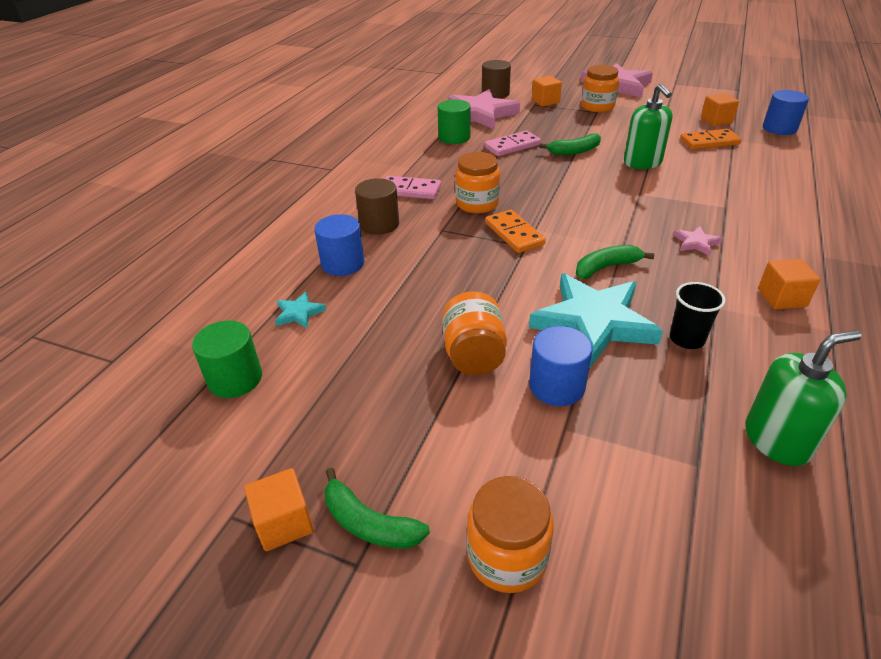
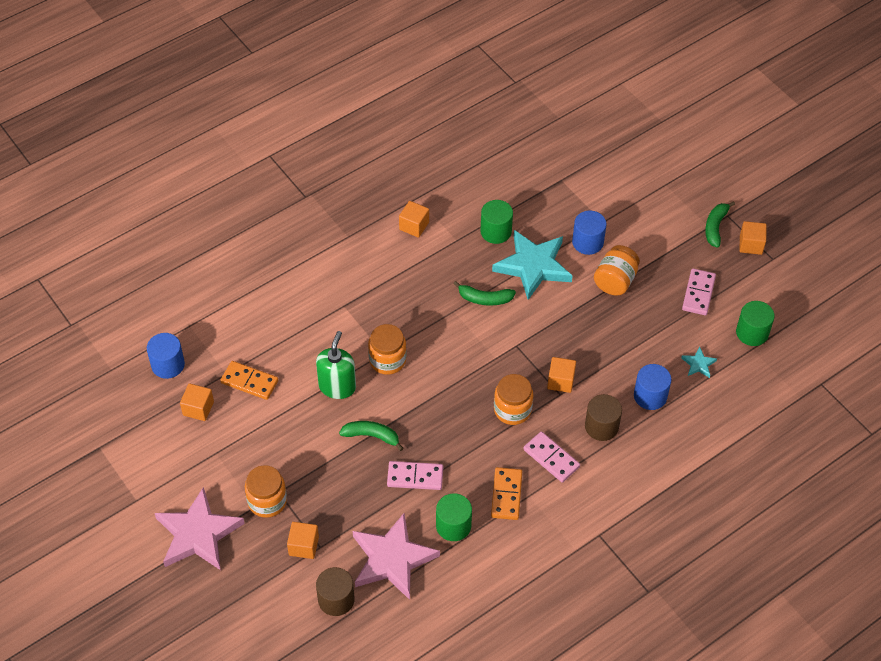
camera: 150 degrees left, 15 degrees up
green banana [324,468,430,549] -> green banana turned 135 degrees counterclockwise [705,201,735,248]
orange jar [467,476,554,593] -> orange jar moved to [368,324,406,375]
orange domino [485,210,546,253] -> orange domino moved to [491,467,522,520]
black cup [670,282,726,349] -> green cylinder [480,200,513,244]
pink star [674,226,723,256] -> none
green soap dispenser [745,330,862,466] -> none
none -> orange cube [547,357,576,393]
none -> pink domino [682,268,716,315]

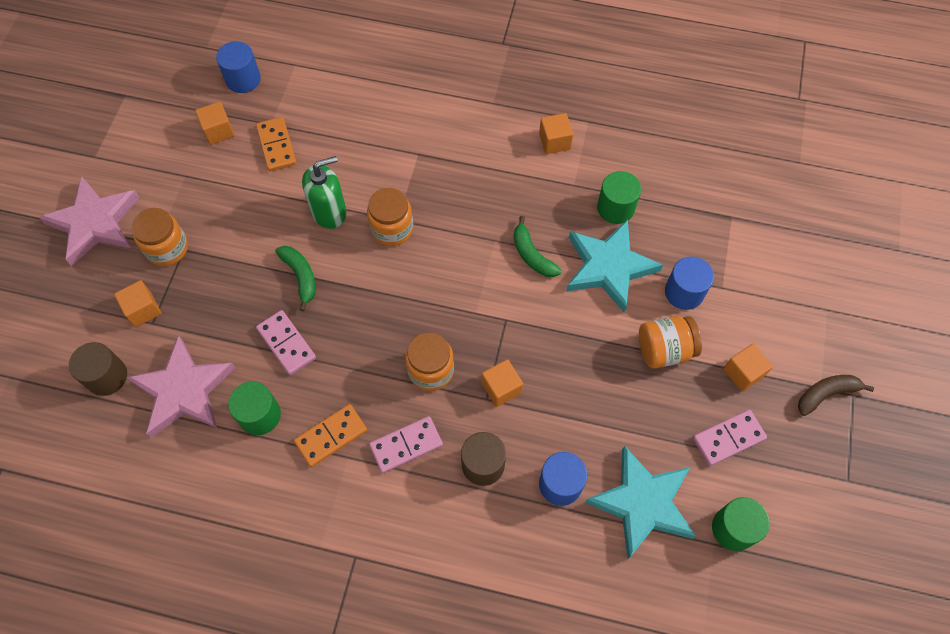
camera: 50 degrees right, 10 degrees up
pink domino [523,431,580,483] -> pink domino turned 60 degrees clockwise [369,416,443,473]
turquoise star [681,347,717,378] -> turquoise star [585,446,696,559], size x2.36
green banana [705,201,735,248] -> brown banana [798,375,874,416]
orange cube [739,221,767,255] -> orange cube moved to [723,344,773,392]

